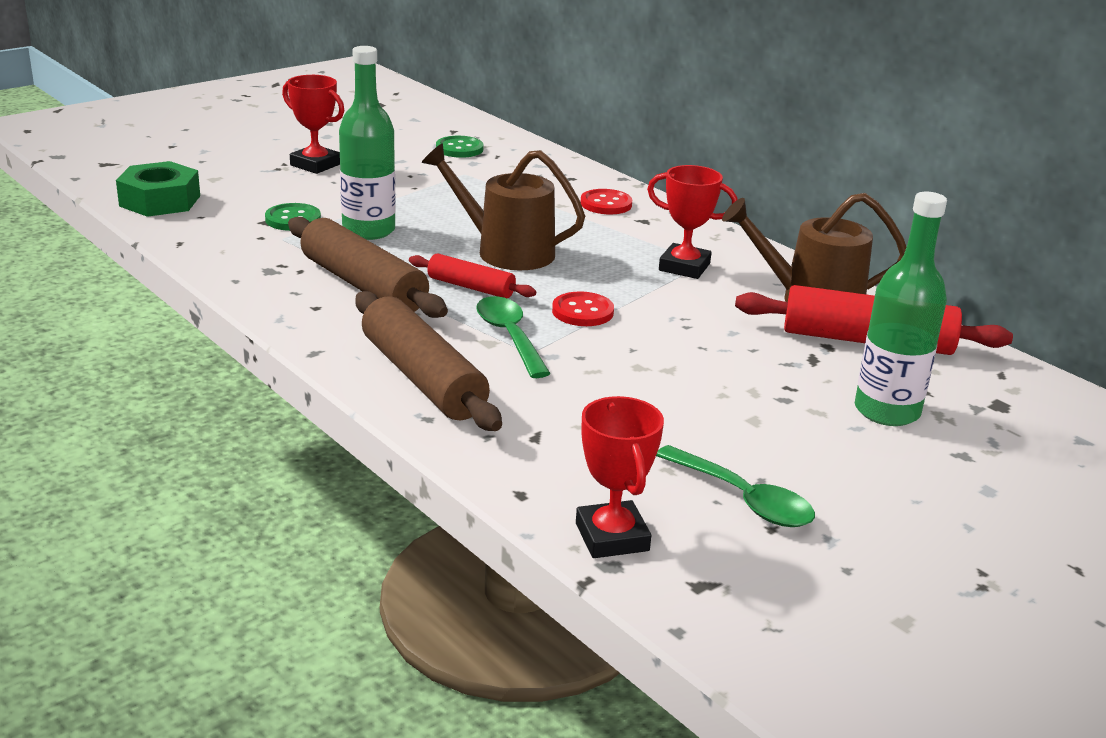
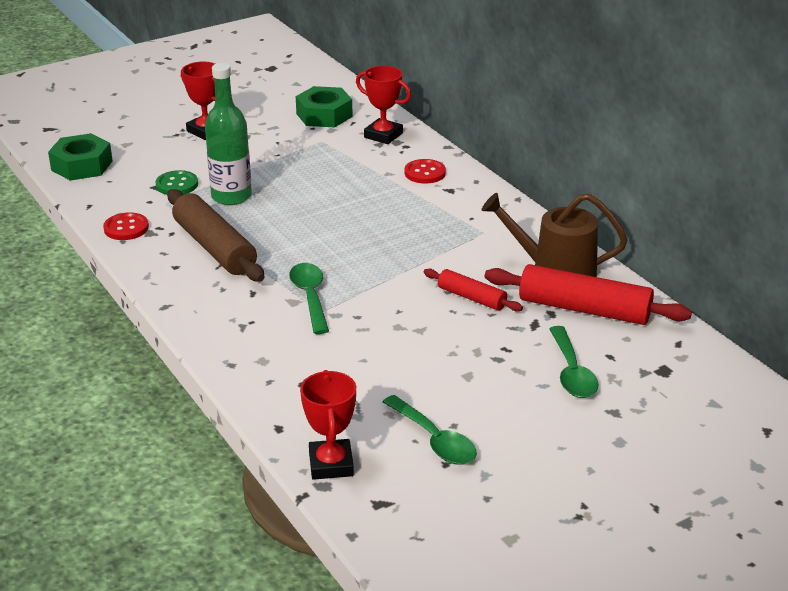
camera: 10 degrees right, 5 degrees up
brown rolling pin [355,291,502,431] -> none
red rolling pin [409,254,536,298] -> red rolling pin moved to [424,269,523,311]
brown watering can [422,143,585,270] -> none
green button [436,136,484,158] -> green nut [296,86,353,127]
red button [552,291,614,326] -> red button moved to [103,212,149,240]
red trophy [647,165,738,279] -> red trophy moved to [356,66,411,144]
green bottle [855,192,947,426] -> green spoon [549,326,599,398]

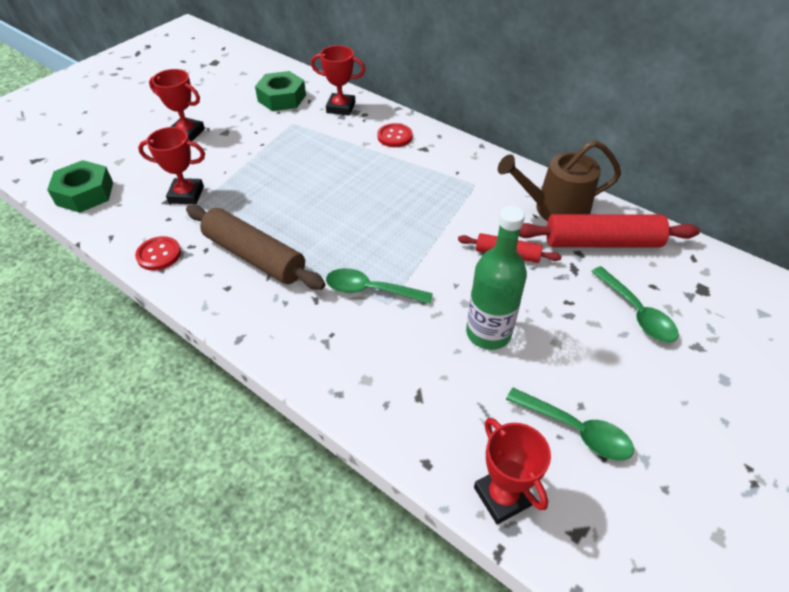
camera: 20 degrees left, 15 degrees up
green button [155,170,198,195] -> red trophy [138,127,205,204]
green bottle [205,63,252,205] -> green bottle moved to [466,206,527,350]
green spoon [289,263,329,334] -> green spoon turned 45 degrees counterclockwise [326,268,433,304]

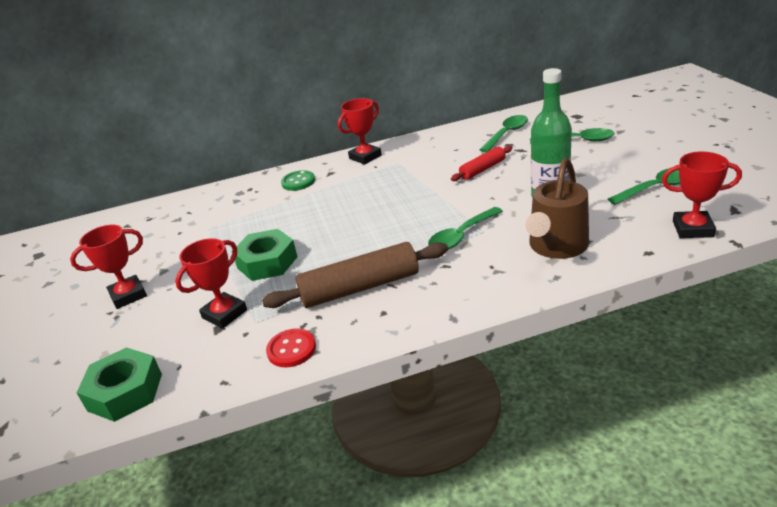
camera: 50 degrees left, 15 degrees down
green nut [255,71,306,111] -> green nut moved to [232,229,297,281]
red trophy [311,45,365,116] -> red trophy moved to [338,98,382,165]
red button [377,123,413,147] -> green button [281,170,315,191]
brown watering can [498,140,621,221] -> brown watering can moved to [525,158,589,259]
red rolling pin [519,214,700,248] -> green spoon [480,115,528,153]

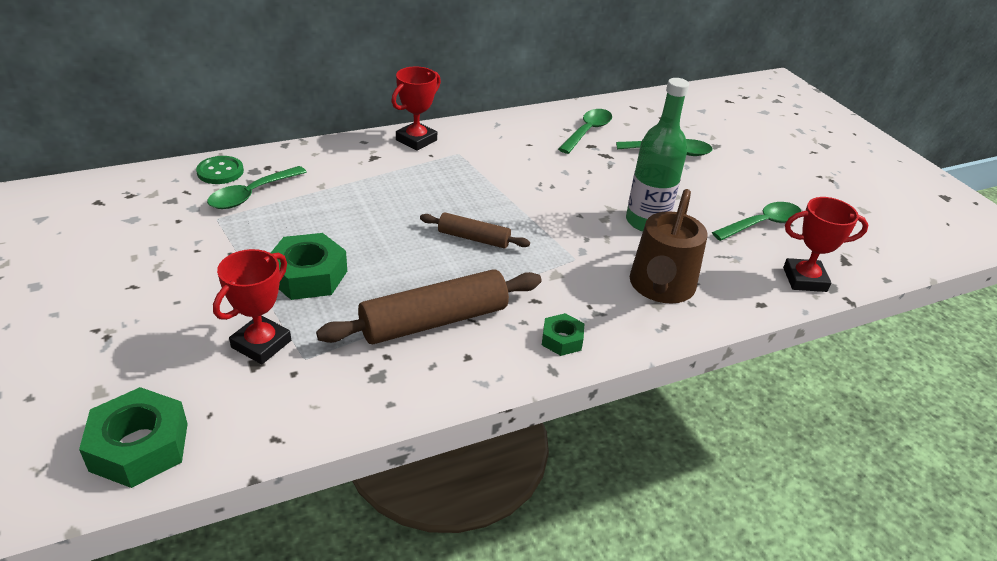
camera: 15 degrees left, 5 degrees up
red trophy [70,225,147,309] -> none
red button [266,328,316,367] -> none
green button [281,170,315,191] -> green button moved to [196,156,244,184]
green spoon [428,207,503,249] -> green spoon moved to [207,166,306,209]
red rolling pin [451,146,512,181] -> none
none -> brown rolling pin [420,212,530,249]
none -> green nut [542,313,584,356]

